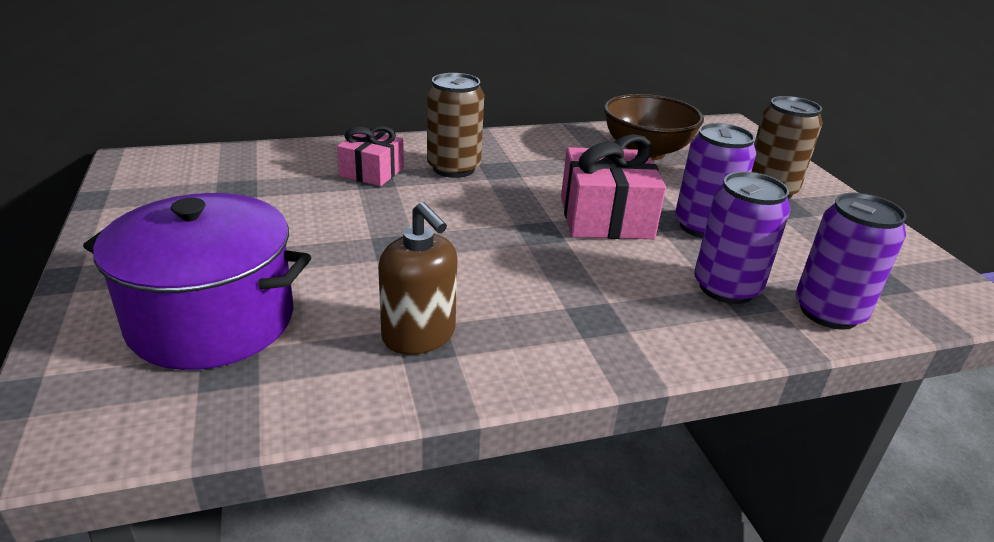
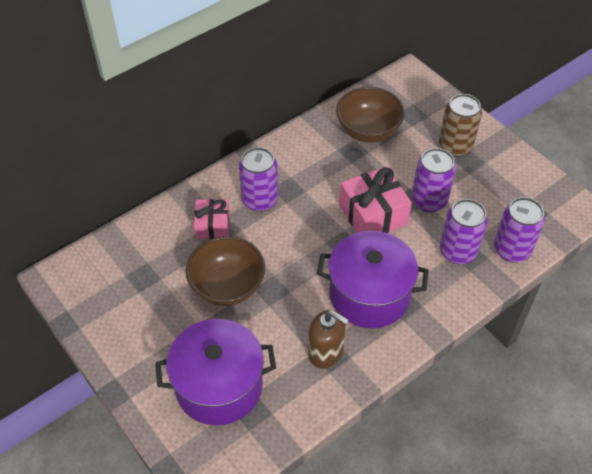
camera: 20 degrees left, 20 degrees up
brown can [427,73,484,178] -> purple can [239,147,278,212]
none -> brown bowl [186,236,265,306]
none -> purple pot [317,231,429,328]

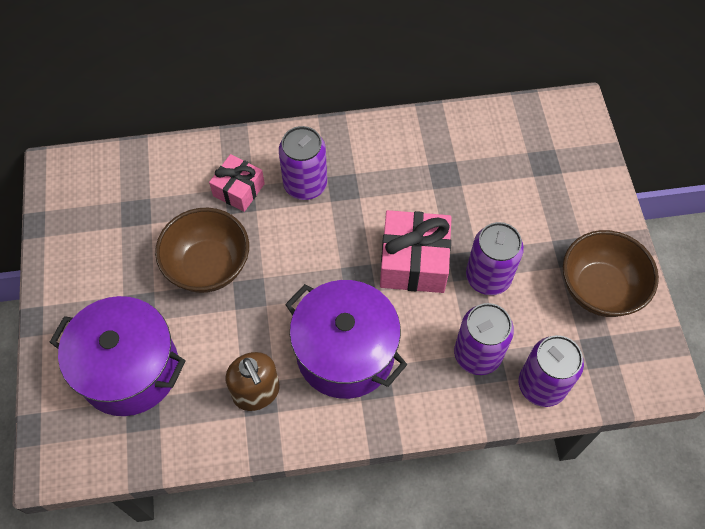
camera: 30 degrees right, 10 degrees up
brown bowl [336,87,405,143] -> brown bowl moved to [563,230,659,317]
brown can [439,94,482,157] -> none

